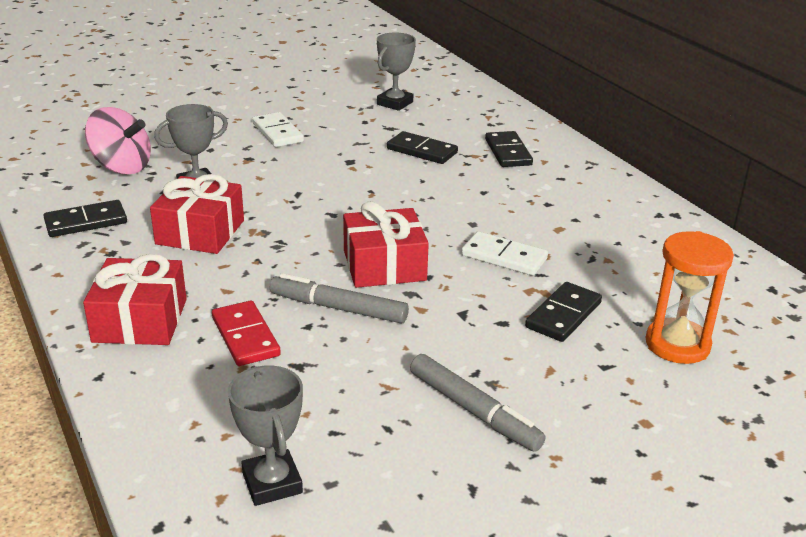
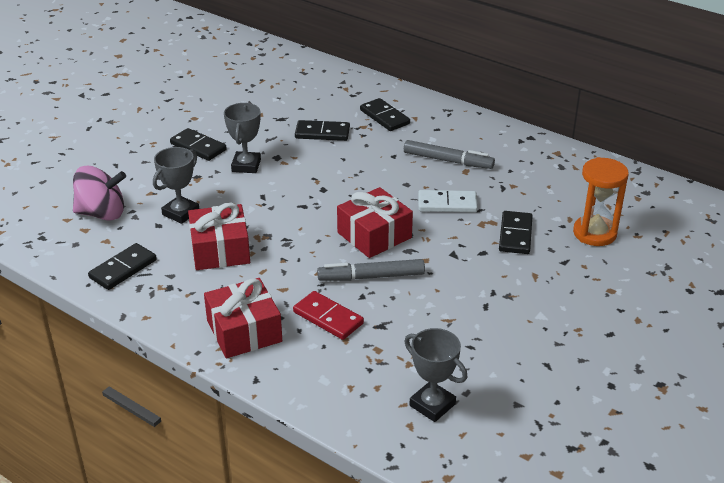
camera: 25 degrees left, 5 degrees up
white domino [252,112,304,147] -> black domino [170,128,227,161]
grey trophy [377,33,416,111] -> grey trophy moved to [224,103,261,173]
grey marker [410,354,546,452] -> grey marker moved to [404,140,495,169]

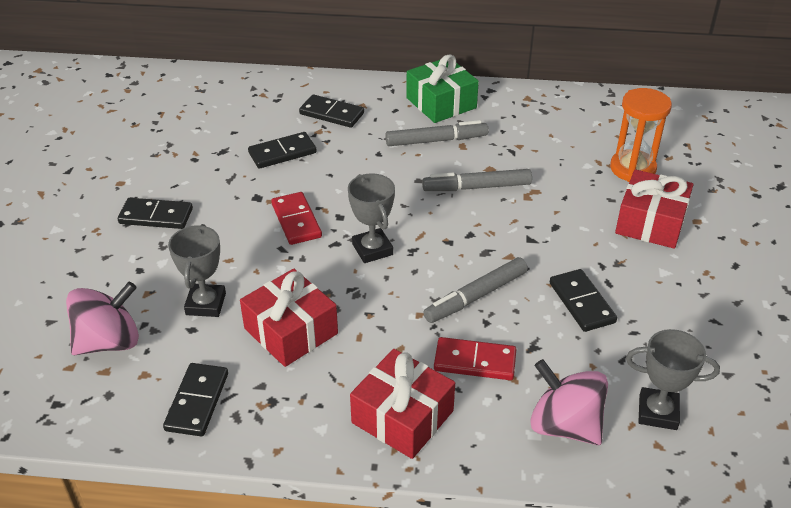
camera: 30 degrees left, 5 degrees up
grey trophy [224,103,261,173] -> grey trophy moved to [348,173,395,263]
red gift [337,187,413,258] -> red gift moved to [615,169,694,249]
white domino [418,190,478,213] -> grey marker [422,169,532,191]
black domino [499,211,533,254] -> black domino moved to [550,269,617,332]
none -> red domino [271,192,322,245]
none -> green gift [406,54,479,123]
none -> pink spinning top [530,359,608,445]

